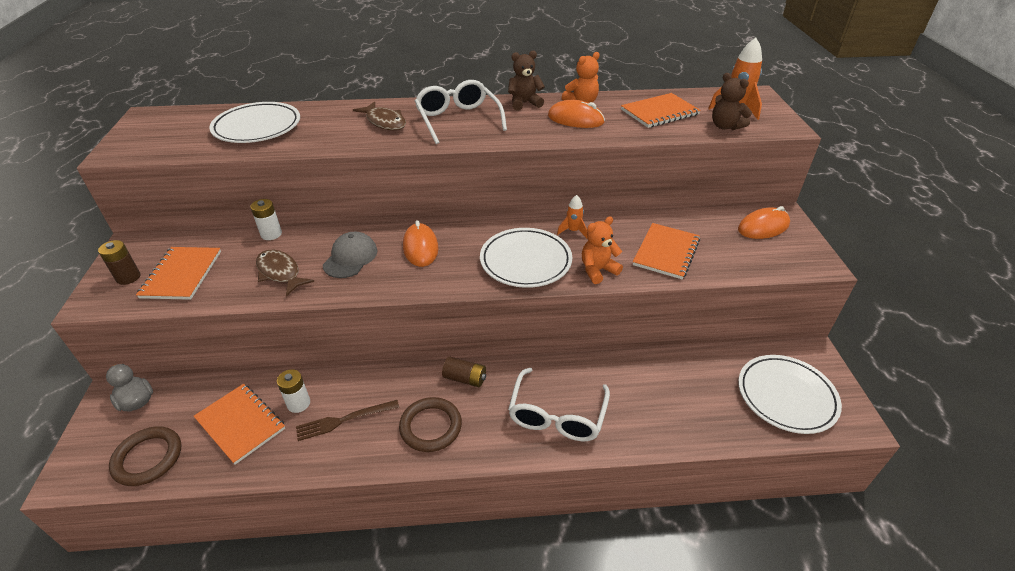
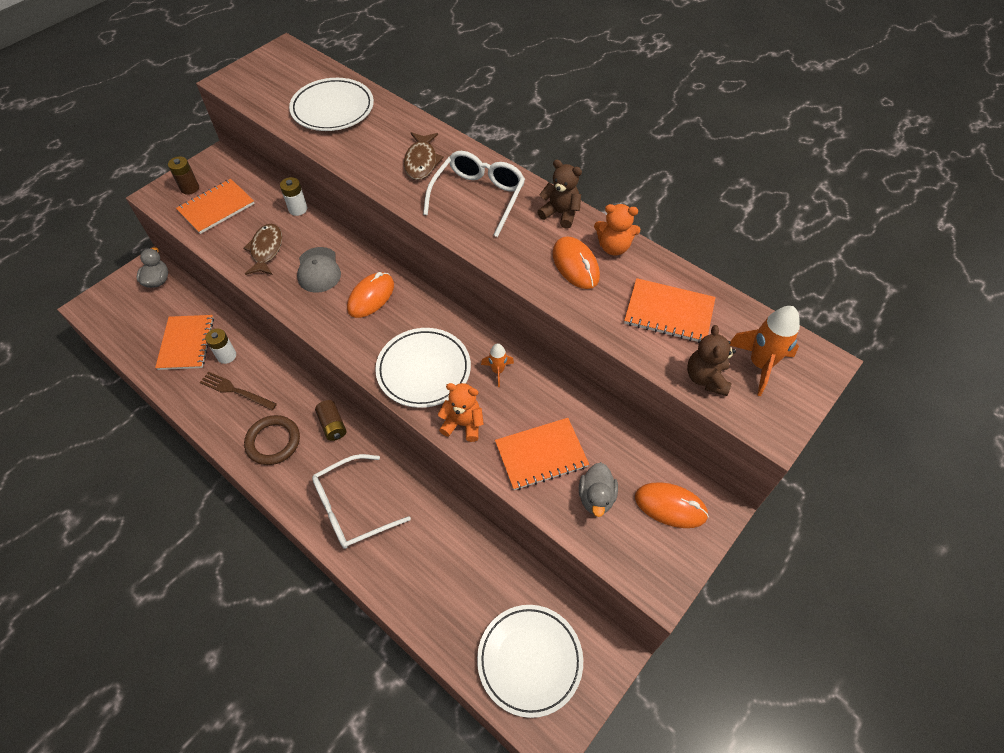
camera: 45 degrees right, 15 degrees up
brown ring [109,426,181,486] -> none
grey cap [323,232,378,278] -> grey cap turned 105 degrees clockwise [297,247,341,293]
none -> grey duck [579,462,618,517]

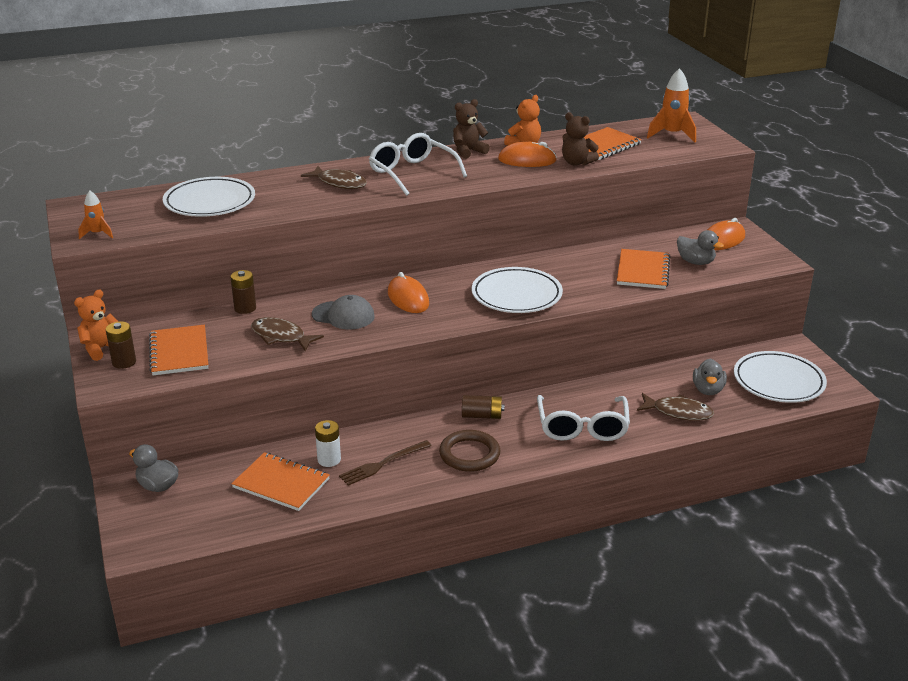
camera: 60 degrees left, 25 degrees down
white battery [280,177,307,216] -> brown battery [231,270,256,314]
orange teddy bear [438,383,484,442] -> orange teddy bear moved to [74,290,119,361]
orange rocket [481,343,514,387] -> orange rocket moved to [78,191,113,239]
brown teddy bear [687,325,736,396] -> brown teddy bear moved to [562,112,599,166]
none -> brown fish [637,393,714,421]
none -> grey duck [693,358,727,395]

